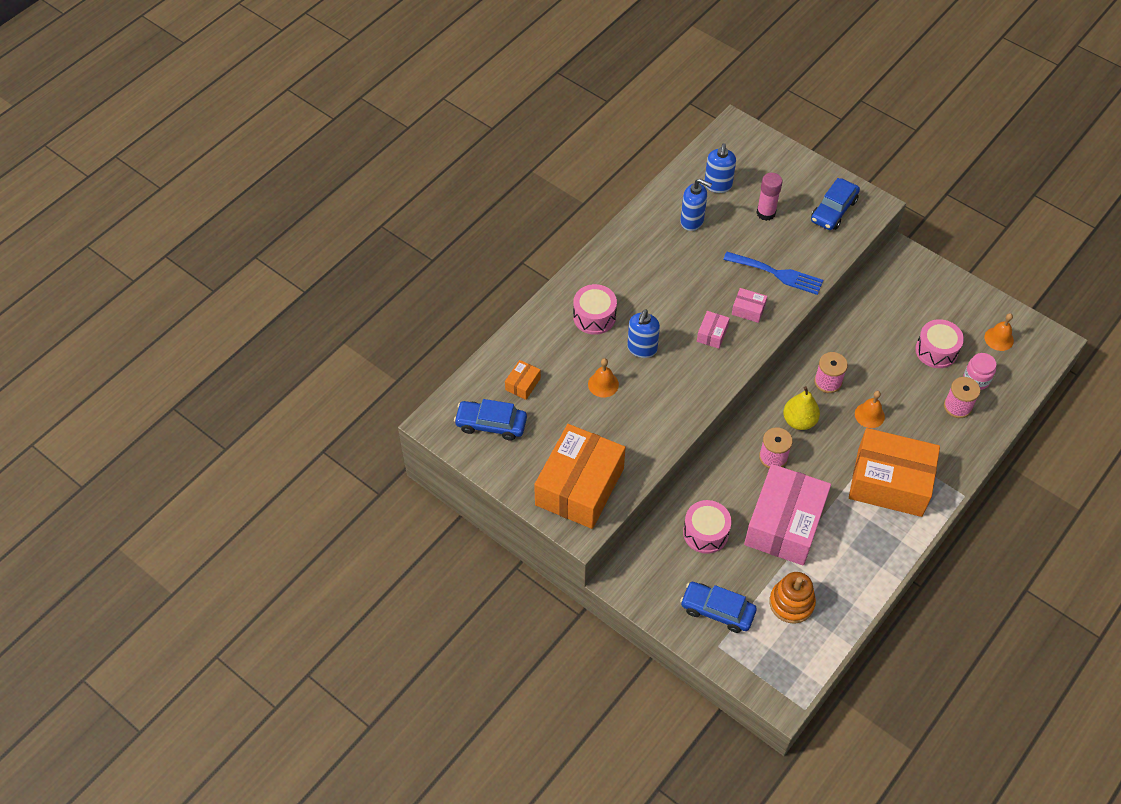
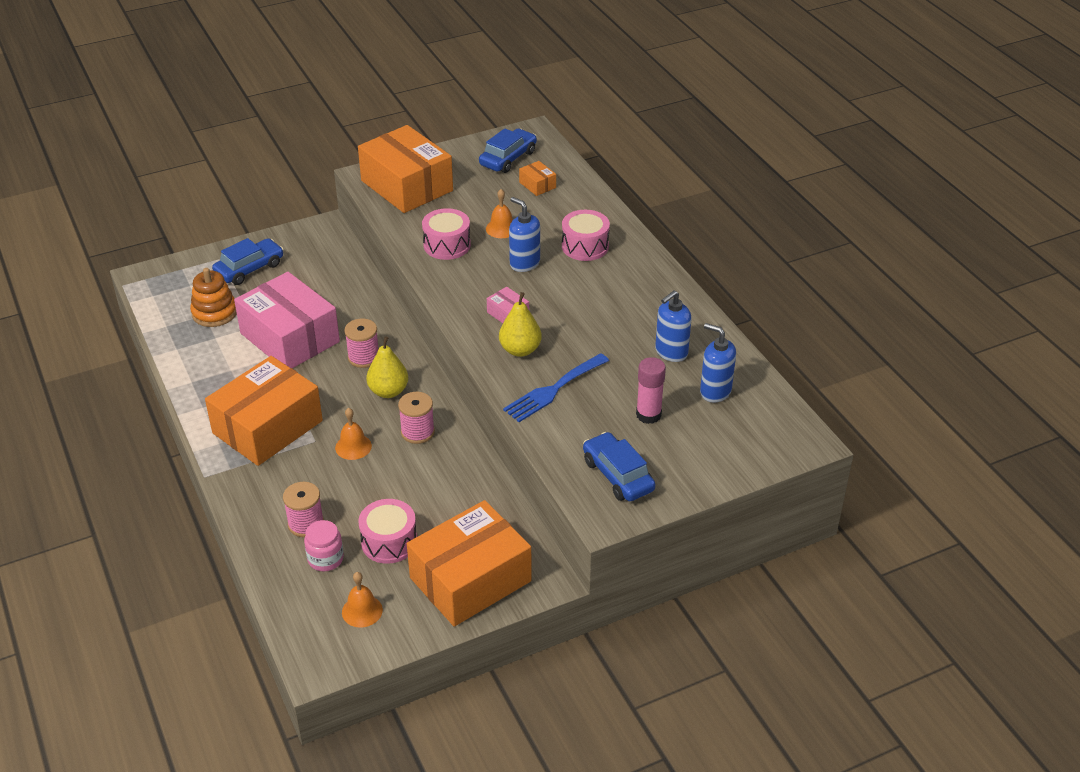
camera: 115 degrees right, 15 degrees down
pink drum [683,500,731,554] -> pink drum moved to [422,208,471,260]
pink box [732,288,767,323] -> yellow pear [499,292,542,357]
none -> orange box [407,500,532,627]

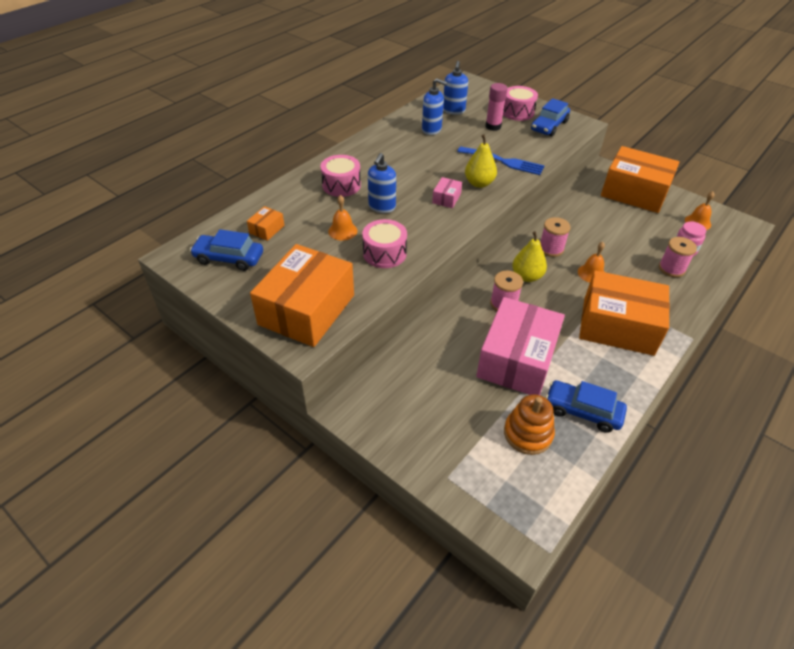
camera: 115 degrees left, 5 degrees up
blue car [212,238,284,285] -> blue car moved to [545,380,627,433]
pink drum [358,499,417,564] -> pink drum moved to [503,86,538,121]

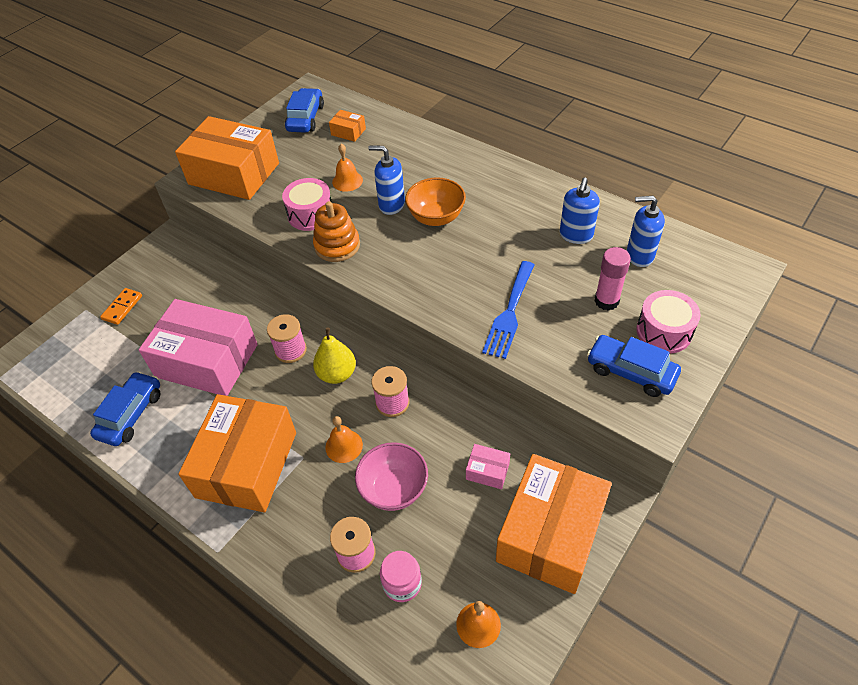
camera: 90 degrees right, 5 degrees up
pink drum [321,155,361,197] -> none
pink box [432,177,462,208] -> pink box moved to [466,444,510,489]
yellow pear [465,135,497,188] -> none
orange stacking toy [504,394,555,455] -> orange stacking toy moved to [313,201,360,262]
none -> orange domino [100,288,142,325]
none -> pink bowl [355,442,428,511]
none -> orange bowl [405,177,466,226]

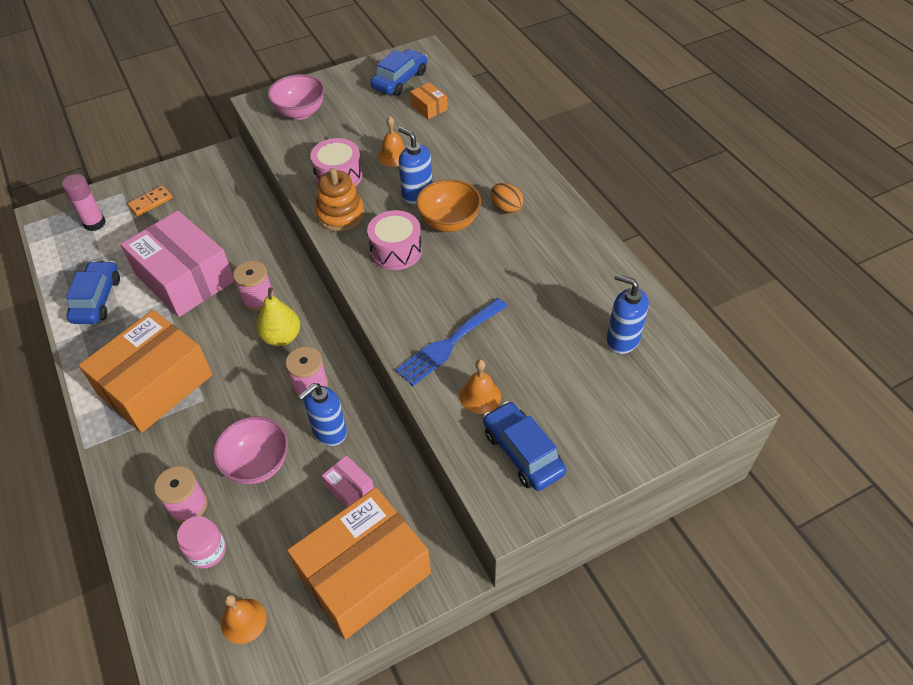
camera: 25 degrees right, 0 degrees up
blue car [90,371,160,446] -> blue car turned 45 degrees counterclockwise [66,261,120,324]
orange box [175,116,279,200] -> pink bowl [268,74,325,120]
orange bell [325,416,363,463] -> orange bell moved to [460,359,501,414]
blue soap dispenser [559,178,600,244] -> blue soap dispenser moved to [298,383,347,446]
pink glue stick [594,247,631,311] -> pink glue stick moved to [62,174,106,231]
pink drum [636,290,701,354] -> pink drum moved to [367,210,422,270]
none -> orange egg [491,183,524,214]

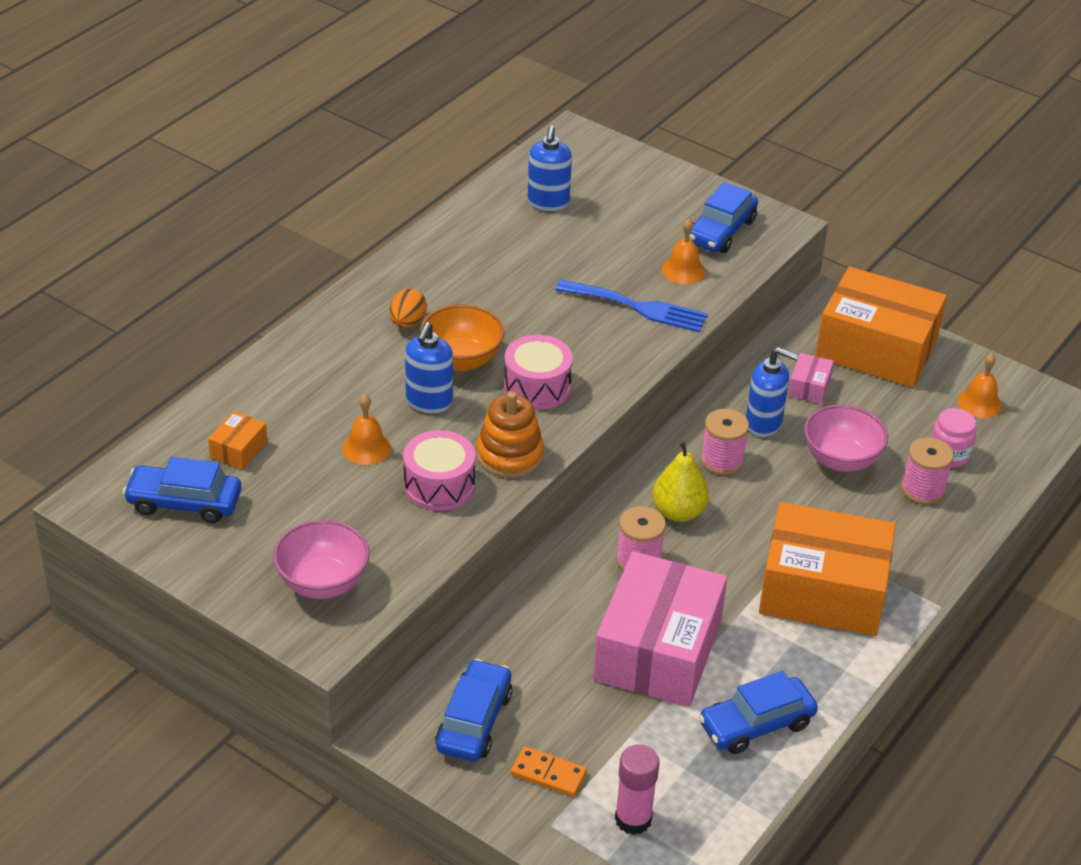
camera: 120 degrees left, 10 degrees down
none -> blue car [435,659,512,761]

